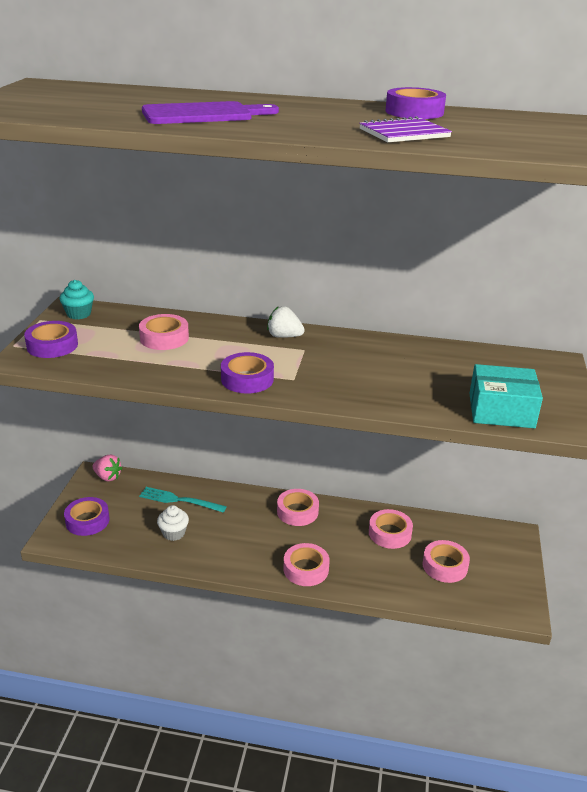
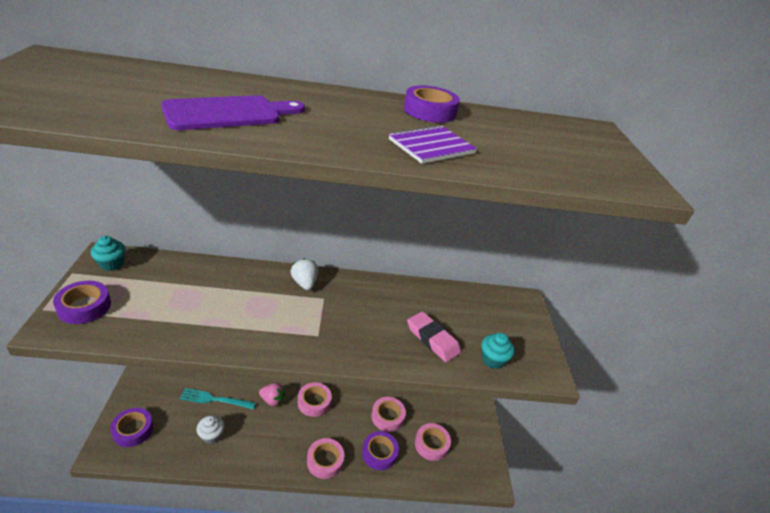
camera: 15 degrees left, 5 degrees up
pink strawberry [92,455,122,481] -> pink strawberry moved to [259,383,285,406]
pink tape [139,314,189,350] -> none
purple tape [221,352,274,393] -> purple tape moved to [362,431,399,470]
white strawberry [267,306,305,338] -> white strawberry turned 60 degrees clockwise [290,258,318,290]
turquoise box [469,364,543,428] -> turquoise cupcake [481,333,514,369]
none -> pink eraser [407,311,461,362]

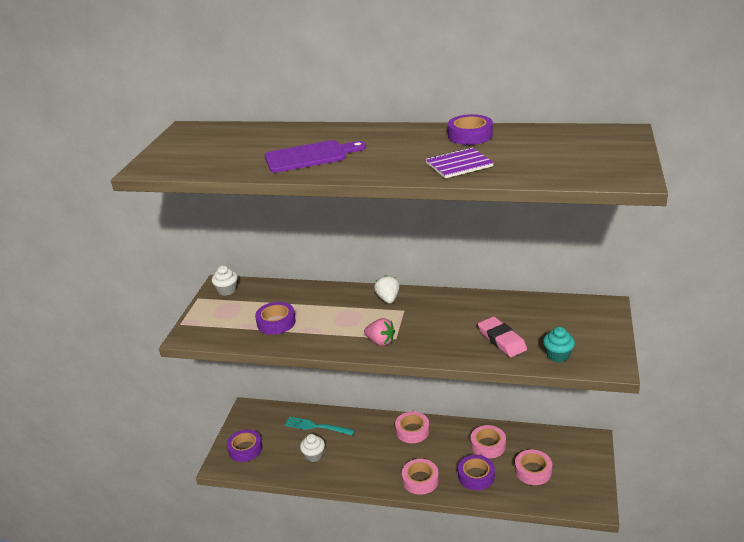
camera: 20 degrees right, 5 degrees down
purple tape [53,281,111,324] -> purple tape moved to [255,302,296,335]
turquoise cupcake [91,236,126,271] -> white cupcake [212,266,238,296]
pink strawberry [259,383,285,406] -> pink strawberry moved to [364,318,395,346]

